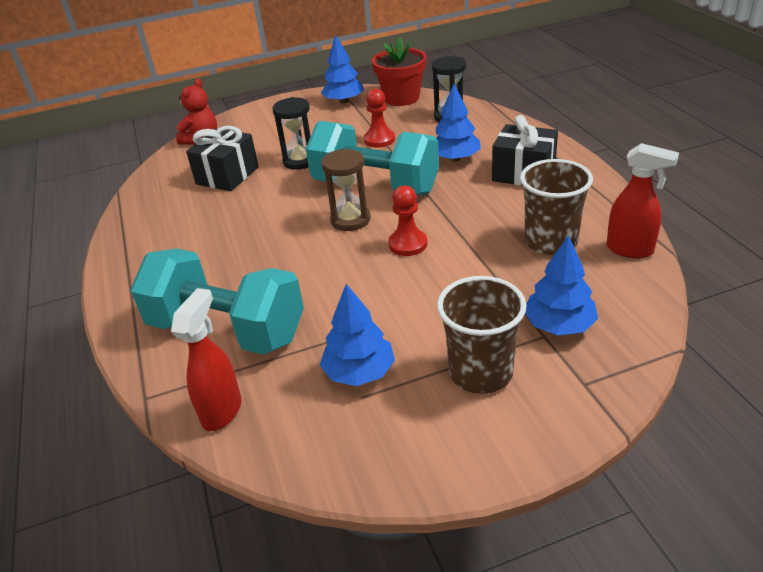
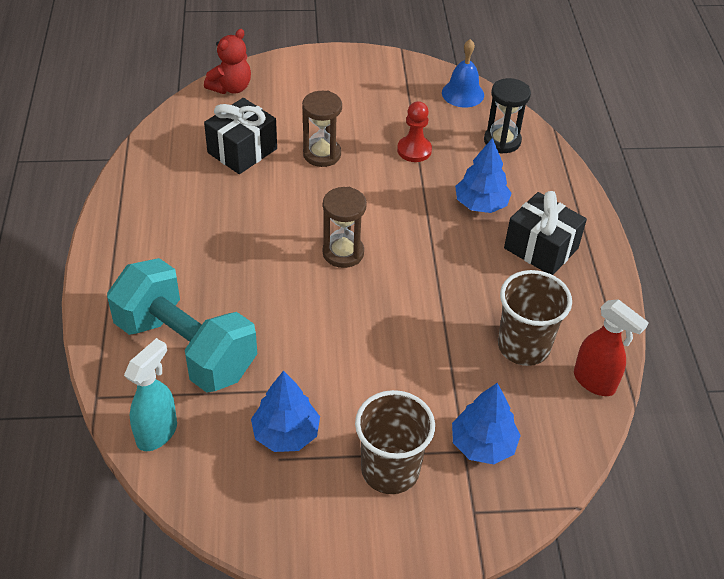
camera: 10 degrees right, 10 degrees up
red spray bottle [171,288,242,431] -> turquoise spray bottle [124,338,177,451]
black hourglass [272,97,311,170] -> brown hourglass [302,91,342,167]
turquoise dumbbell [306,121,439,196] -> none
blue tree [321,34,364,104] -> none
red flower pot [372,37,426,106] -> blue bell [442,39,484,108]
red pawn [388,185,428,256] -> none

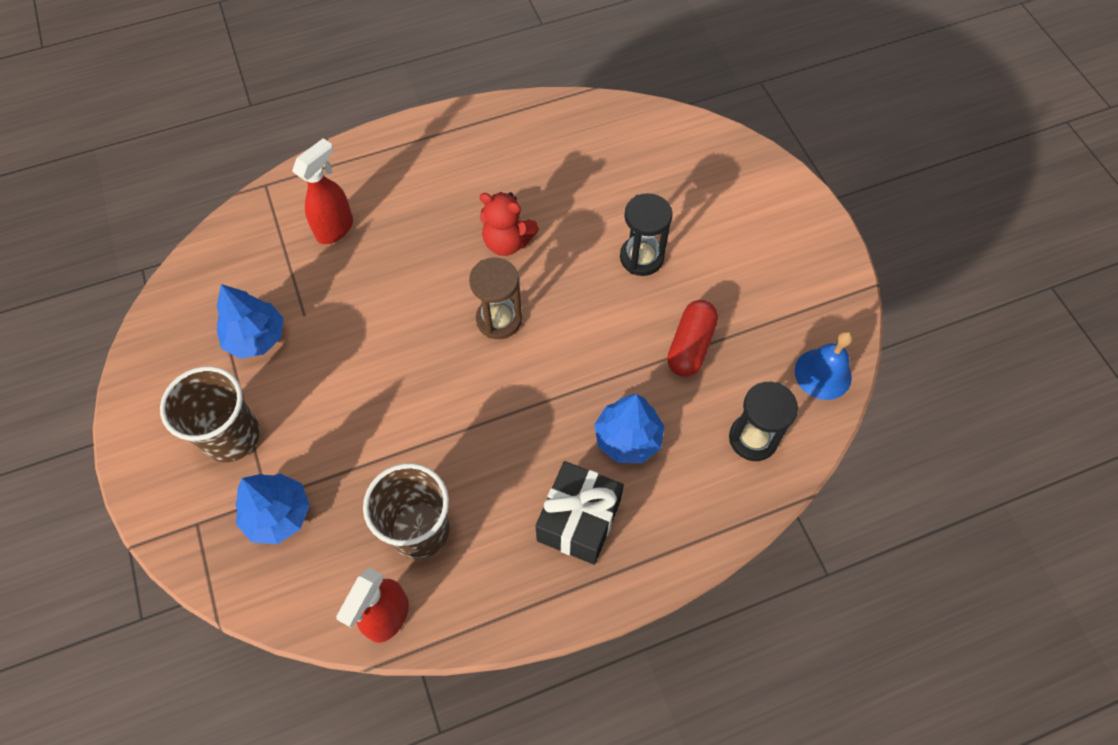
camera: 75 degrees right, 15 degrees up
turquoise dumbbell [107,258,257,393] -> red spray bottle [292,138,353,244]
turquoise spray bottle [124,338,177,451] -> none
red teddy bear [204,29,251,94] -> red teddy bear moved to [479,192,539,256]
black gift [204,98,277,174] -> none
brown hourglass [302,91,342,167] -> black hourglass [620,193,673,276]
red pawn [397,101,432,162] -> red capsule [667,300,718,377]

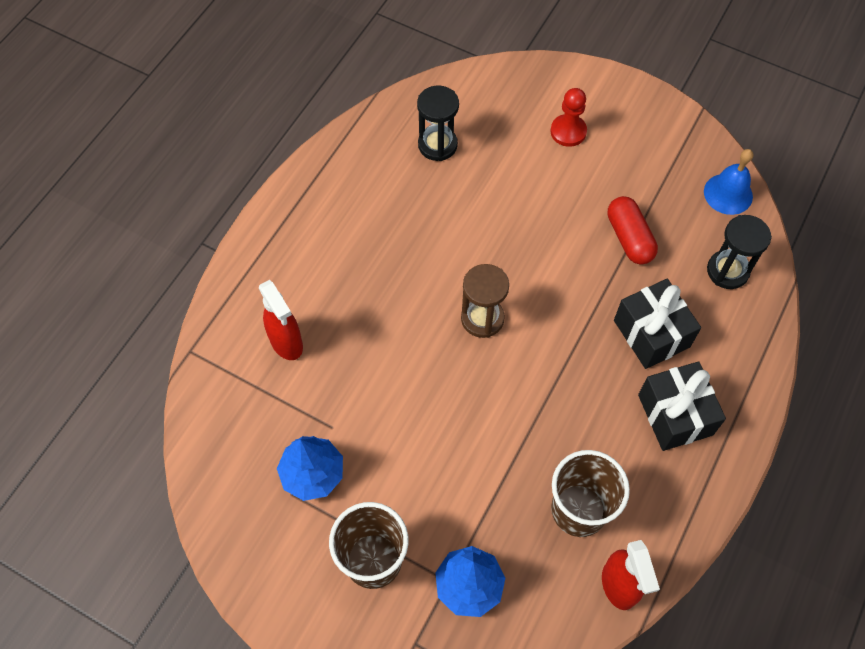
camera: 40 degrees left, 0 degrees up
red spray bottle [292,138,353,244] -> red spray bottle turned 150 degrees clockwise [259,280,303,360]
red teddy bear [479,192,539,256] -> none
blue tree [594,394,665,463] -> black gift [614,279,701,369]
black hourglass [620,193,673,276] -> black hourglass moved to [417,86,459,161]
none -> red pawn [550,88,587,147]

